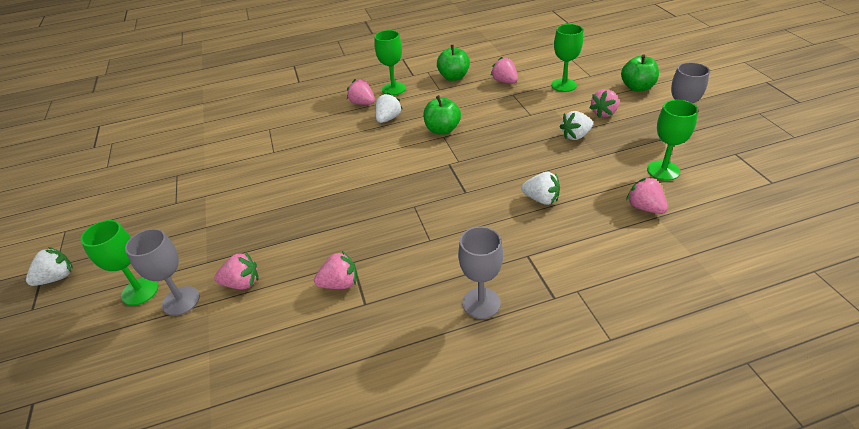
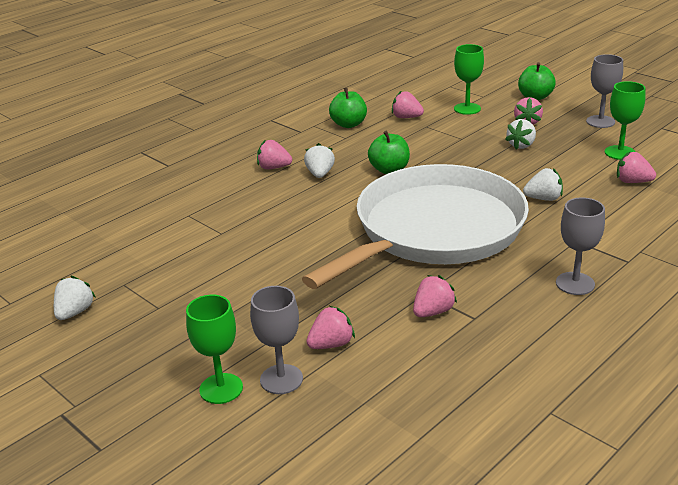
camera: 30 degrees left, 10 degrees down
white strawberry [26,247,73,286] -> white strawberry moved to [54,276,96,320]
green goblet [374,30,406,95] -> none
none -> white pan [302,164,529,289]

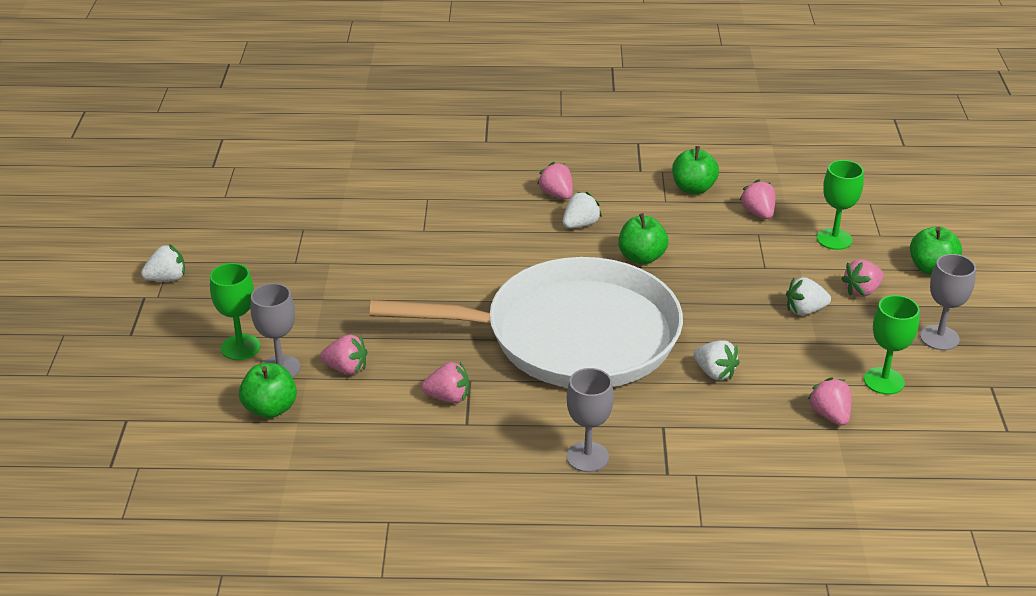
camera: 45 degrees right, 5 degrees up
white strawberry [54,276,96,320] -> white strawberry moved to [141,244,185,281]
none -> green apple [239,363,297,418]

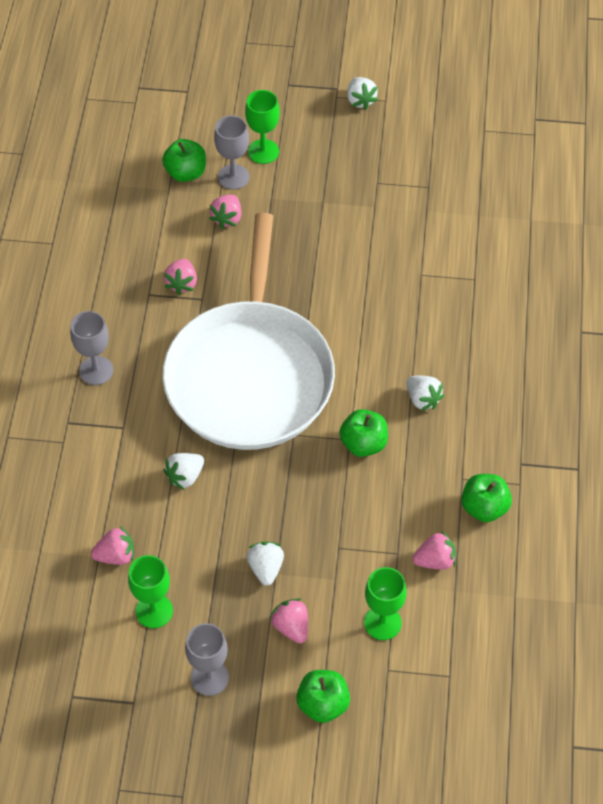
camera: 95 degrees right, 20 degrees up
pink strawberry [537,162,573,199] -> none

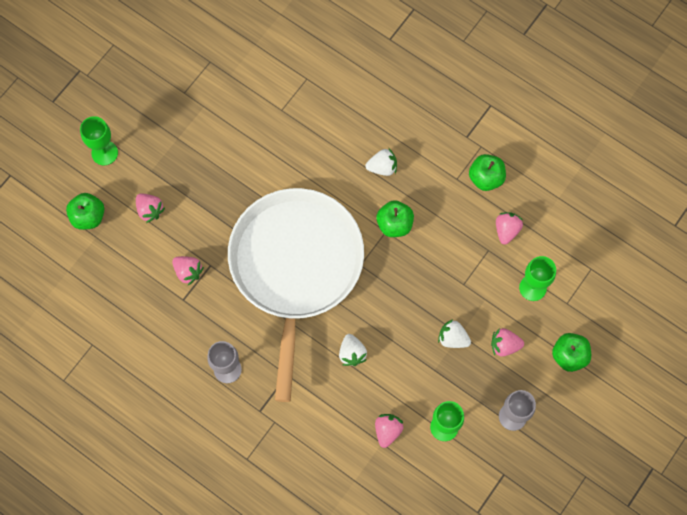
camera: 60 degrees left, 15 degrees up
white pan [162,213,335,450] -> white pan turned 120 degrees counterclockwise [228,188,364,402]
grey goblet [214,115,249,190] -> none
white strawberry [347,77,378,110] -> none

